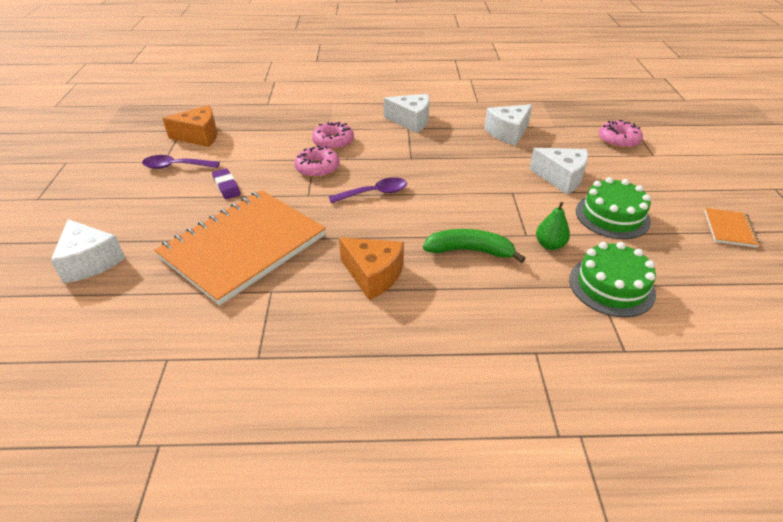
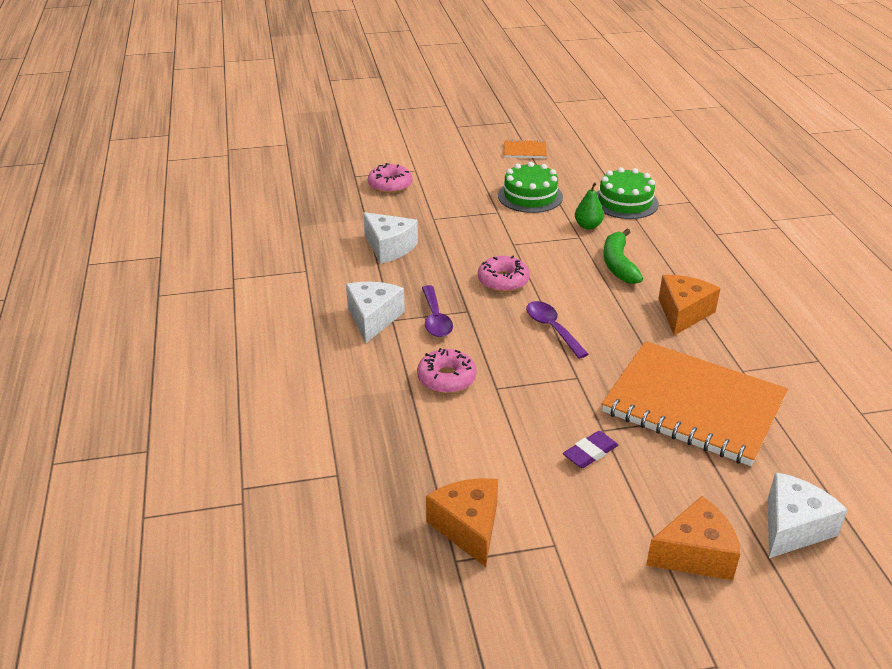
camera: 100 degrees left, 5 degrees down
purple spoon [142,155,220,169] -> purple spoon moved to [422,285,453,337]
pink donut [294,146,340,178] -> pink donut moved to [478,255,530,292]
white cheese [529,148,588,194] -> none
none -> orange cheese [646,496,740,580]

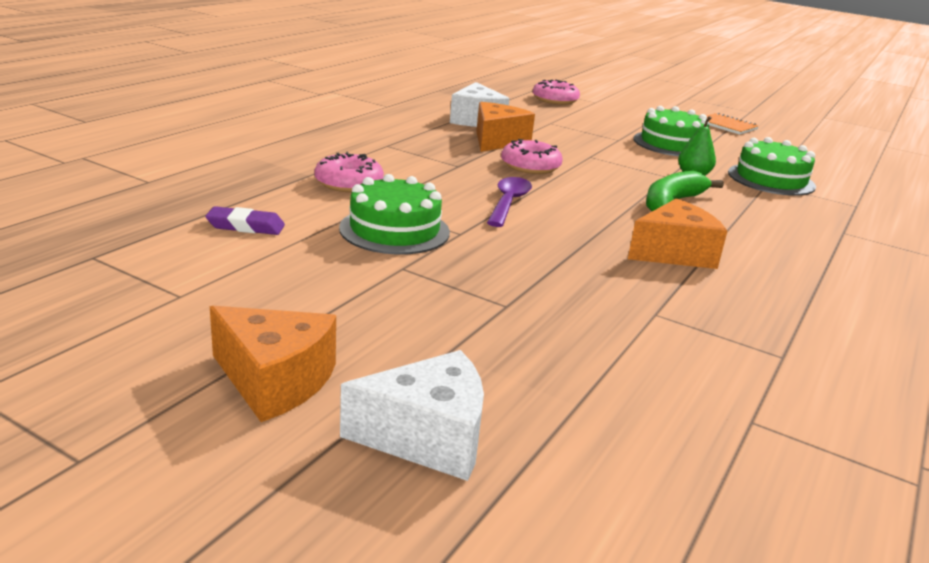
camera: 40 degrees right, 10 degrees down
white cheese [346,282,405,343] -> none
purple spoon [422,285,453,337] -> none
orange cheese [426,478,498,567] -> orange cheese moved to [476,102,535,152]
purple eraser [563,431,618,468] -> purple eraser moved to [205,206,285,235]
orange notebook [602,341,788,466] -> none
none -> green cake [339,174,450,255]

